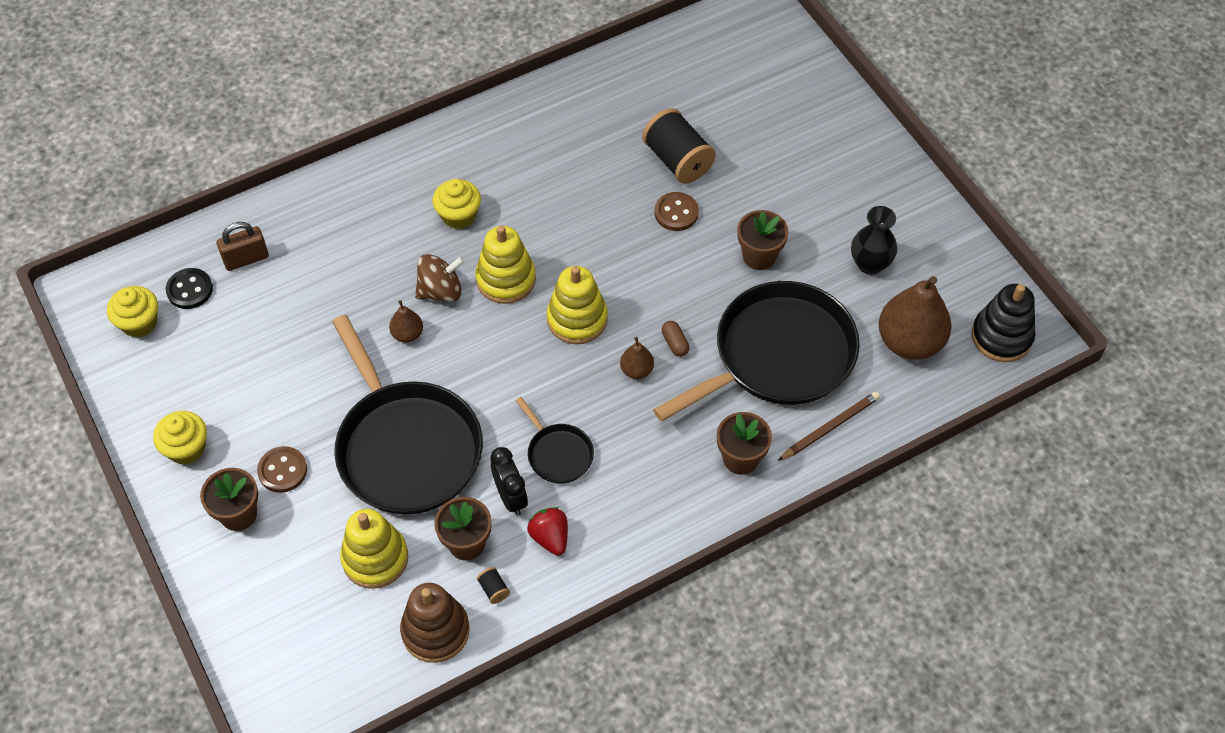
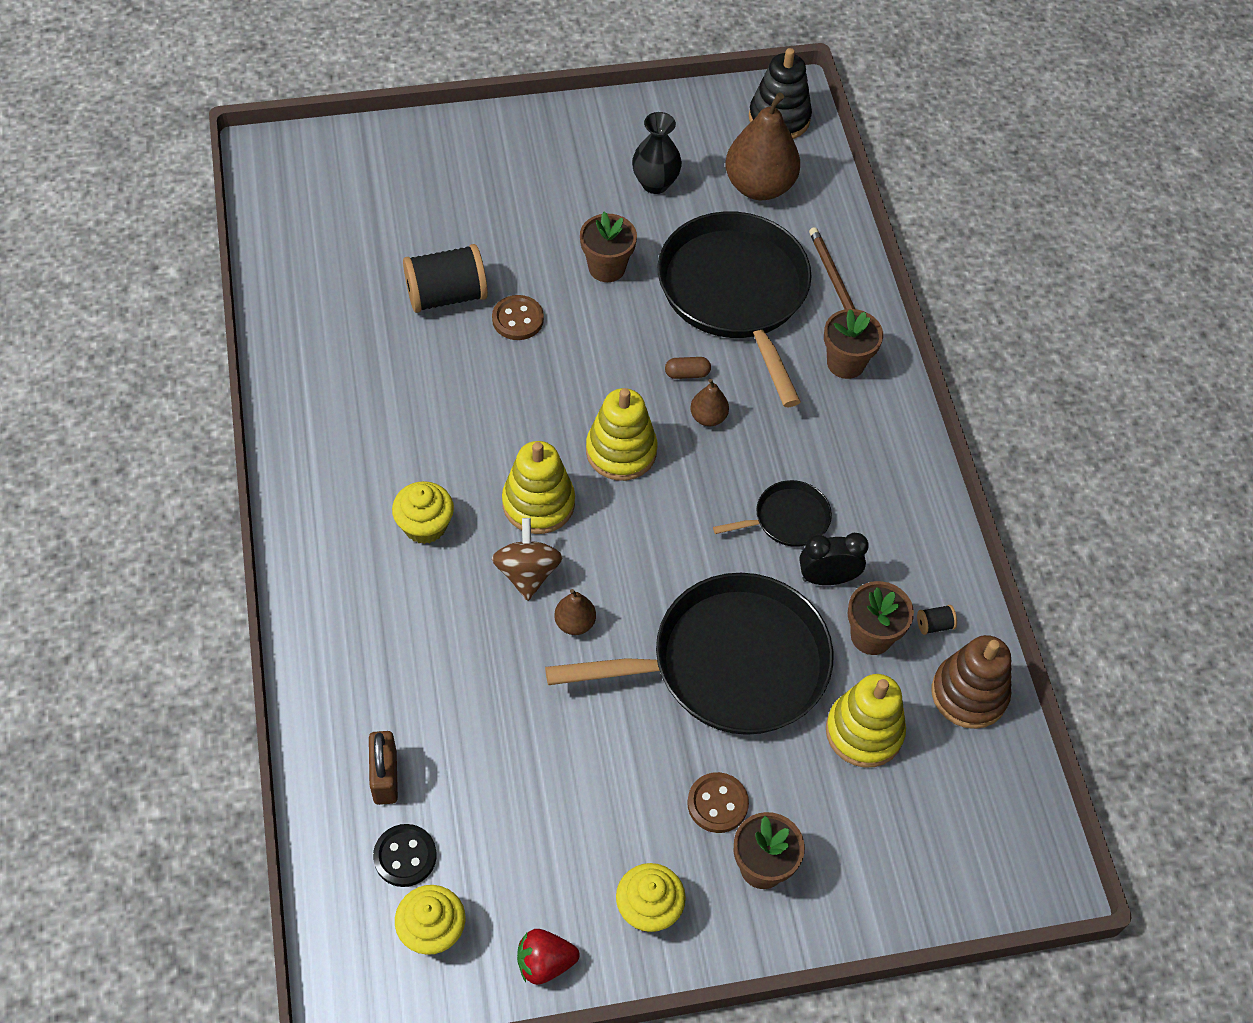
camera: 75 degrees left, 0 degrees up
red strawberry [527,507,568,555] -> red strawberry moved to [517,929,580,985]

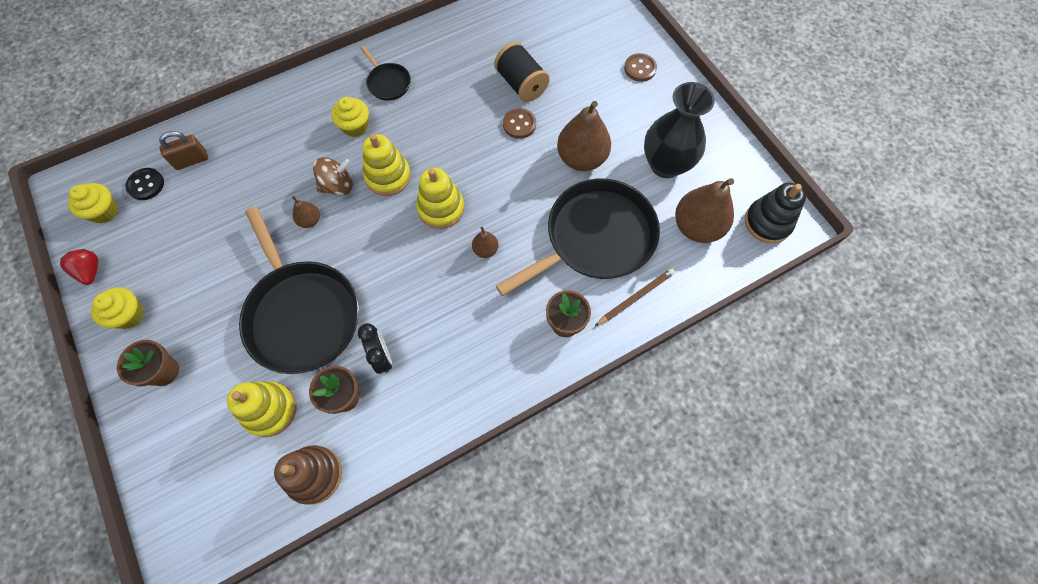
camera: 75 degrees right, 10 degrees up
brown flower pot [580,212,637,282] -> brown pear [557,101,611,171]
black vase [632,112,682,194] -> black vase [644,82,715,178], size x1.65
brown capsule [665,357,711,379] -> none
brown button [687,772,749,833] -> brown button moved to [624,53,657,82]
black pan [713,480,832,547] -> black pan moved to [360,46,411,100]
black spool [917,605,957,635] -> none

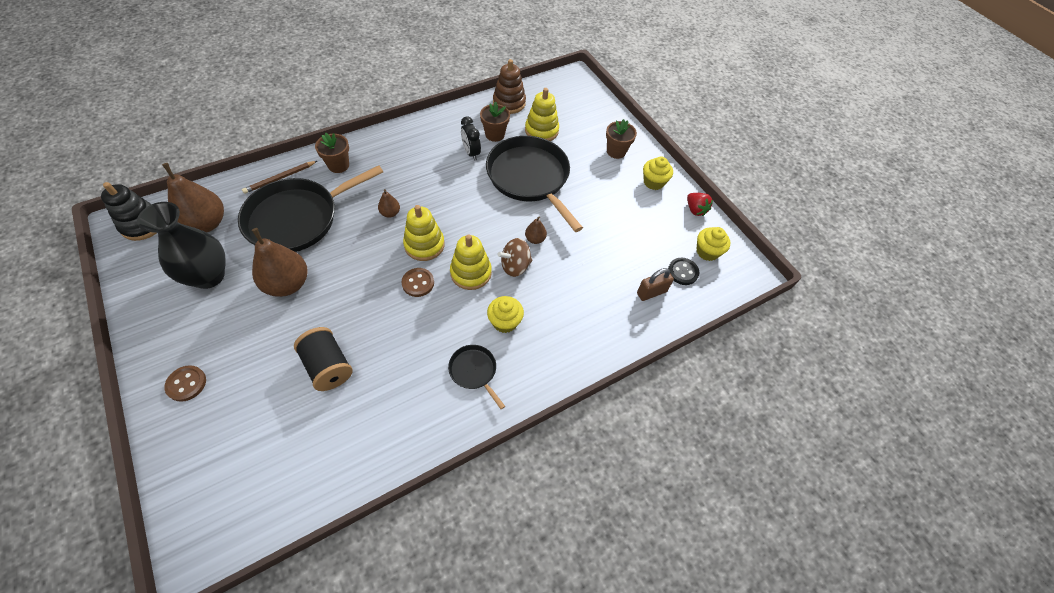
camera: 175 degrees right, 10 degrees down
brown button [503,108,536,139] -> brown button moved to [401,268,434,297]

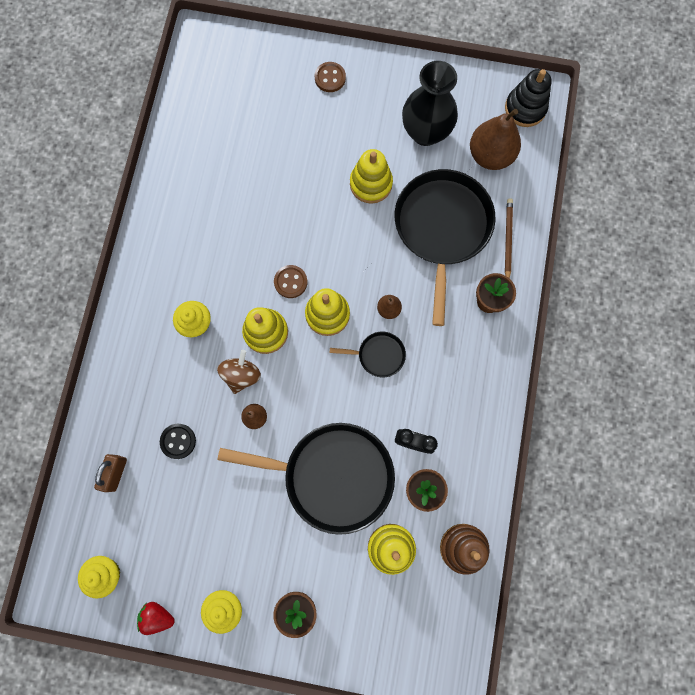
camera: 135 degrees right, 20 degrees up
brown pear [252,228,308,297] -> yellow stacking toy [350,149,393,204]
black spool [294,327,353,391] -> none
black pan [448,345,505,409] -> black pan moved to [330,331,406,378]
black button [668,258,700,285] -> black button moved to [160,424,196,459]

